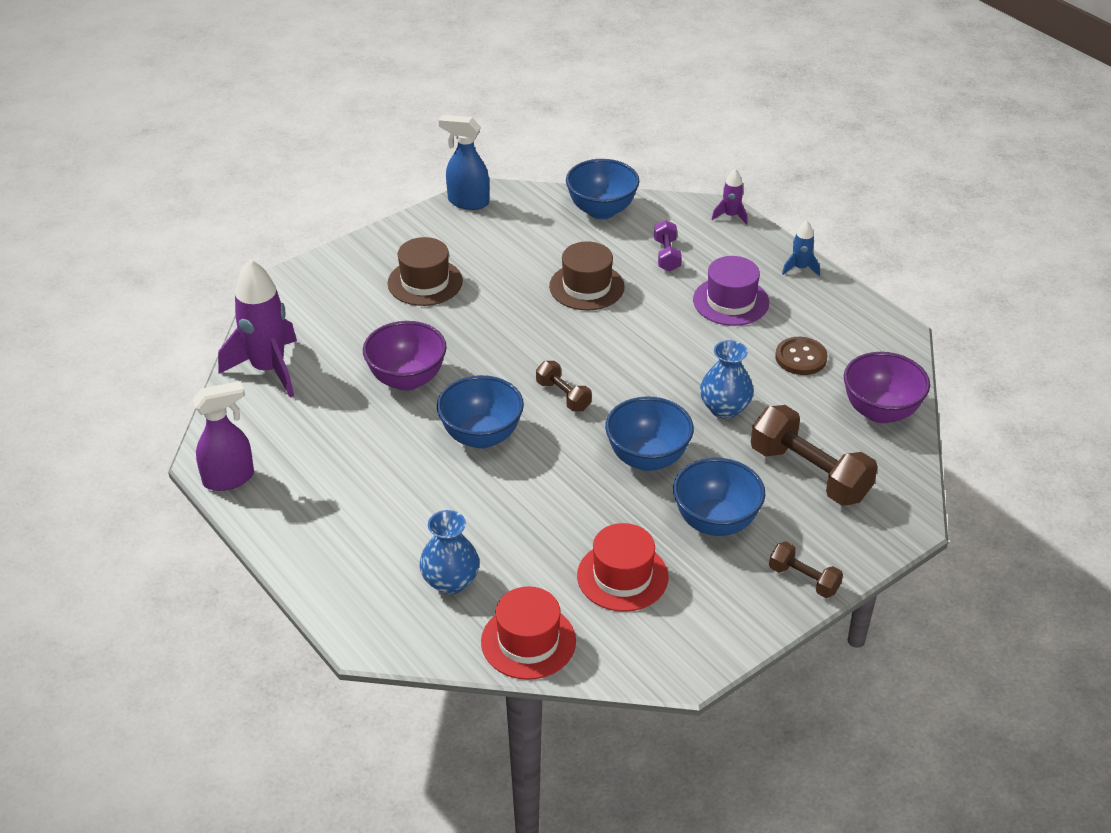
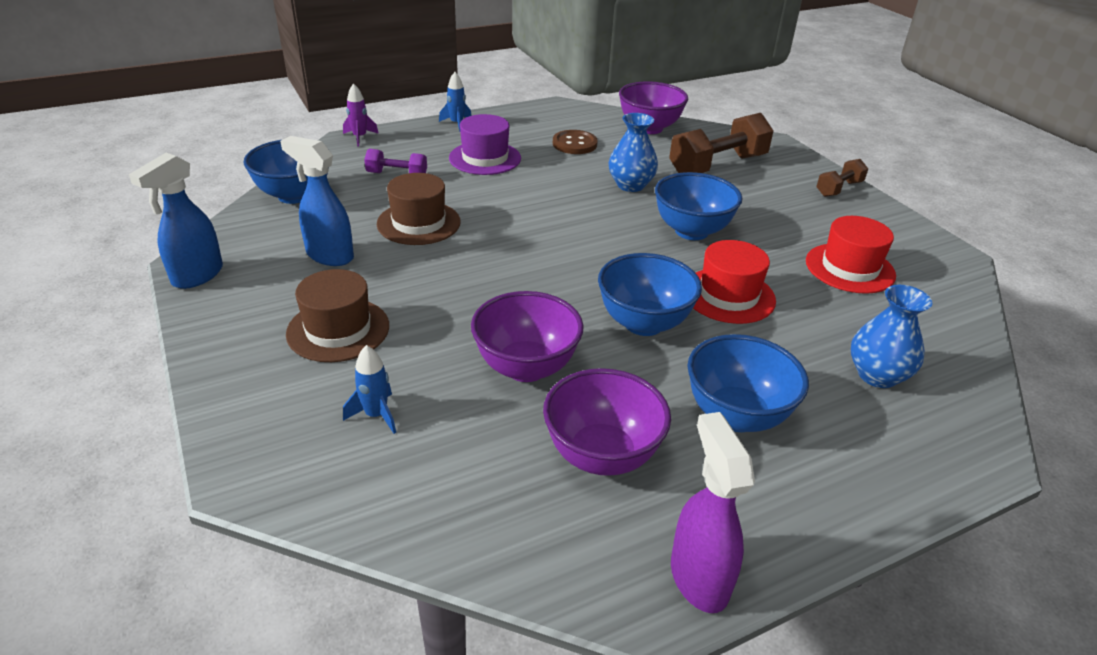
camera: 80 degrees left, 5 degrees down
purple rocket [218,259,297,398] -> none
red hat [481,586,576,680] -> red hat moved to [693,240,776,324]
brown dumbbell [536,361,592,411] -> none
blue bowl [673,458,765,536] -> blue bowl moved to [687,334,809,432]
none -> blue spray bottle [280,136,354,266]
none -> blue rocket [343,345,396,434]
none -> purple bowl [543,368,671,476]

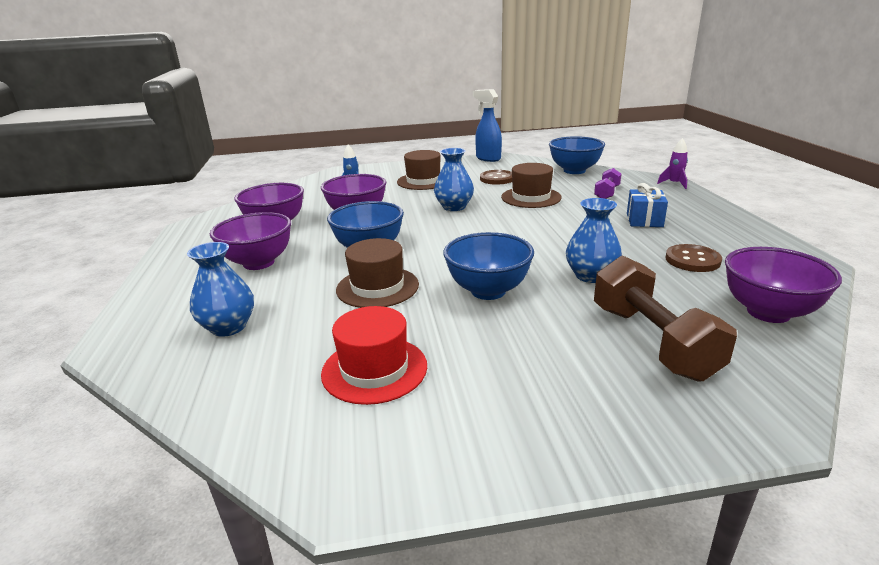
camera: 110 degrees right, 10 degrees down
blue spray bottle [280,136,354,266] -> brown button [480,170,512,185]
blue rocket [439,72,472,131] -> none
purple hat [449,114,521,175] -> blue gift [627,183,668,227]
purple spray bottle [671,412,755,613] -> none
blue bowl [687,334,809,432] -> purple bowl [210,212,291,270]
red hat [693,240,776,324] -> brown hat [336,238,419,308]
brown dumbbell [816,159,868,197] -> none
none -> blue vase [434,148,474,211]

